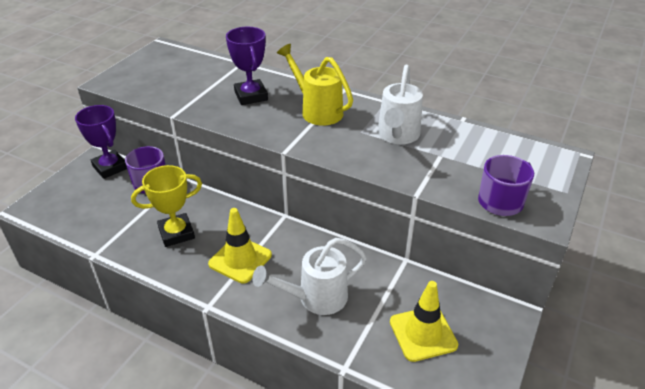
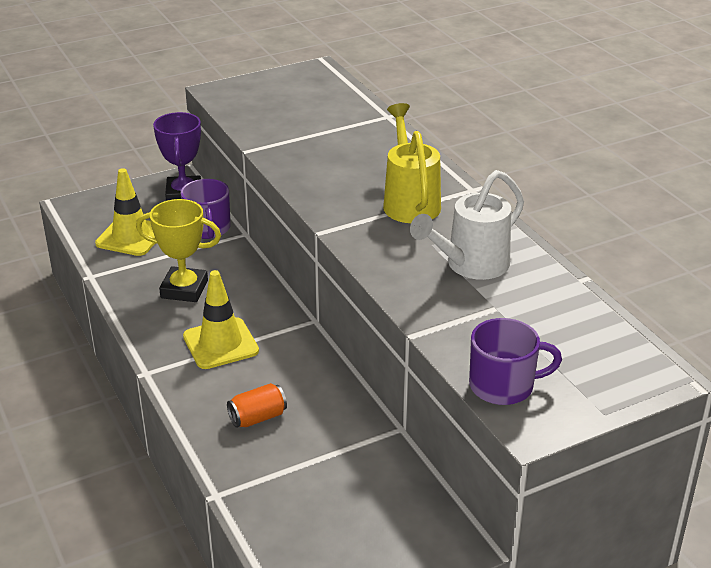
camera: 35 degrees right, 5 degrees down
purple trophy [226,27,268,105] -> none
white watering can [252,238,367,315] -> orange can [227,383,287,428]
yellow traffic cone [390,281,458,362] -> yellow traffic cone moved to [95,168,155,256]

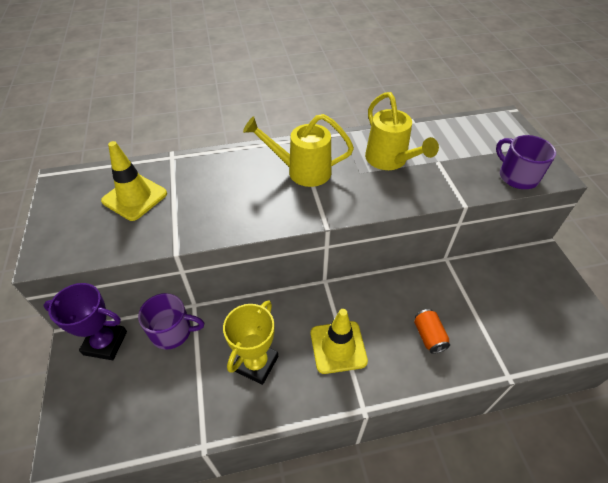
camera: 75 degrees left, 15 degrees up
yellow traffic cone [95,168,155,256] -> yellow traffic cone moved to [101,141,167,221]
white watering can [410,170,524,280] -> yellow watering can [365,92,439,170]
purple mug [469,318,562,405] -> purple mug turned 45 degrees counterclockwise [496,135,556,189]

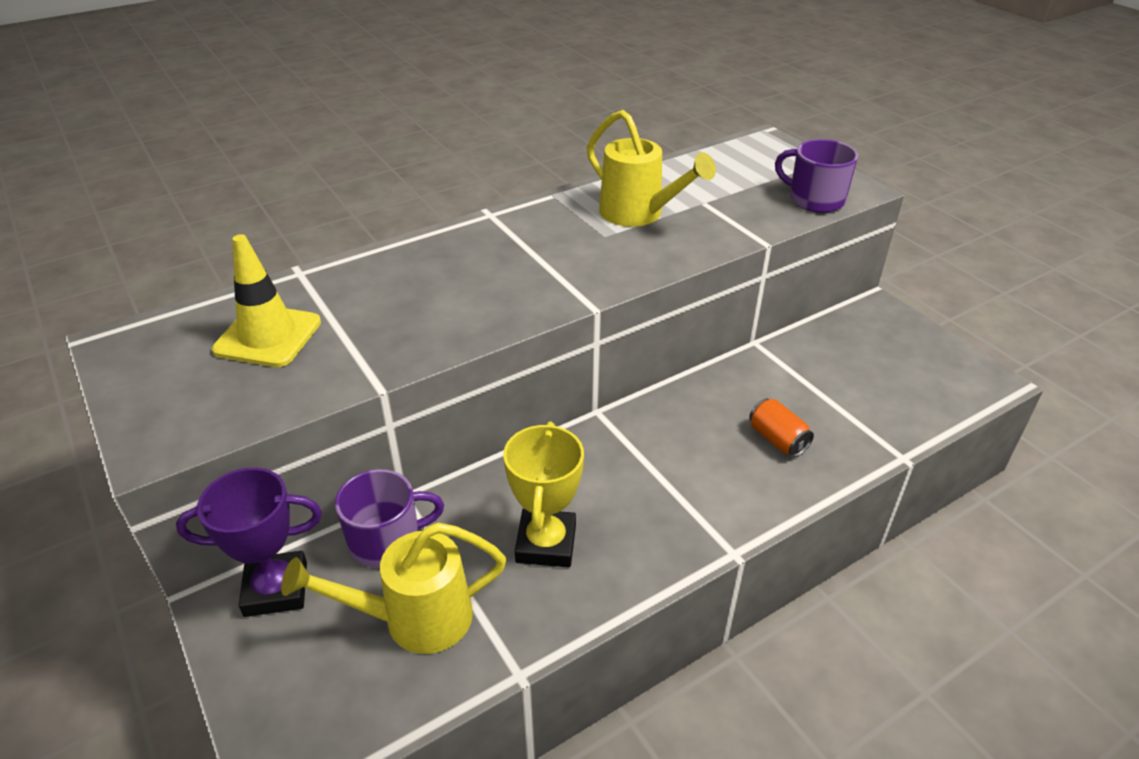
camera: 20 degrees left, 10 degrees down
yellow watering can [243,114,354,187] -> yellow watering can moved to [281,523,506,654]
yellow traffic cone [311,309,368,374] -> none

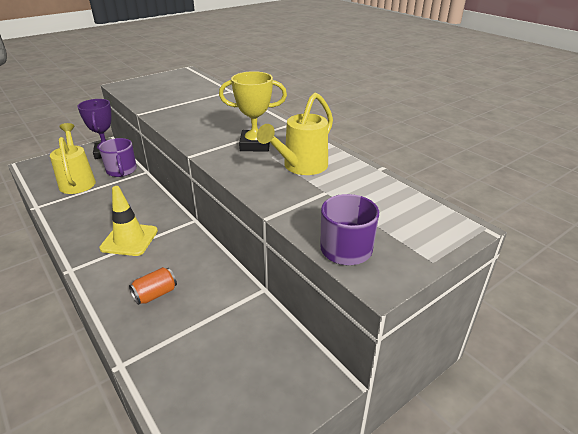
camera: 85 degrees right, 5 degrees down
yellow traffic cone [212,234,321,367] -> yellow traffic cone moved to [99,186,158,256]
yellow trophy [503,421,584,567] -> yellow trophy moved to [219,71,287,151]

